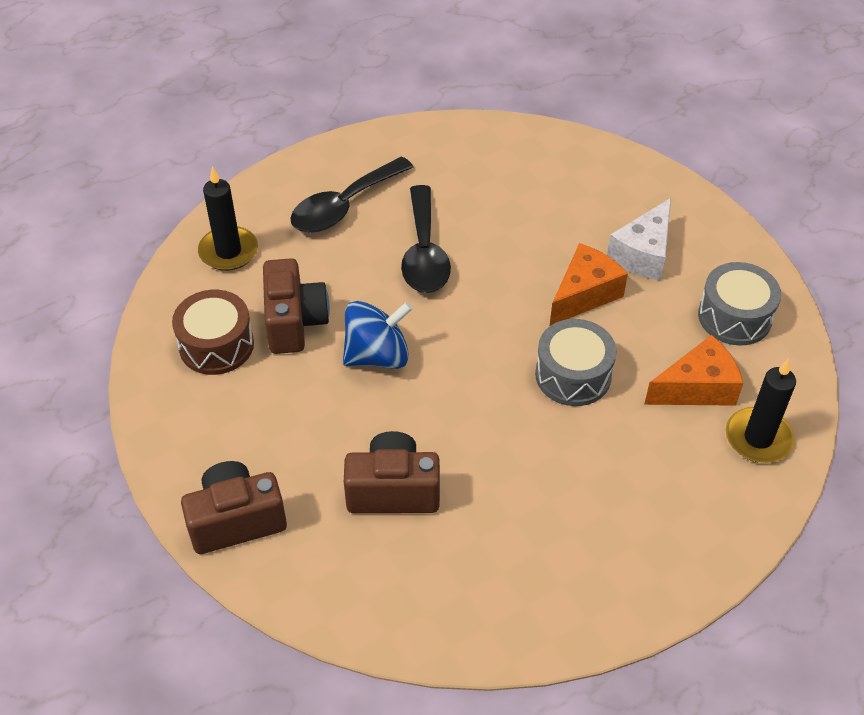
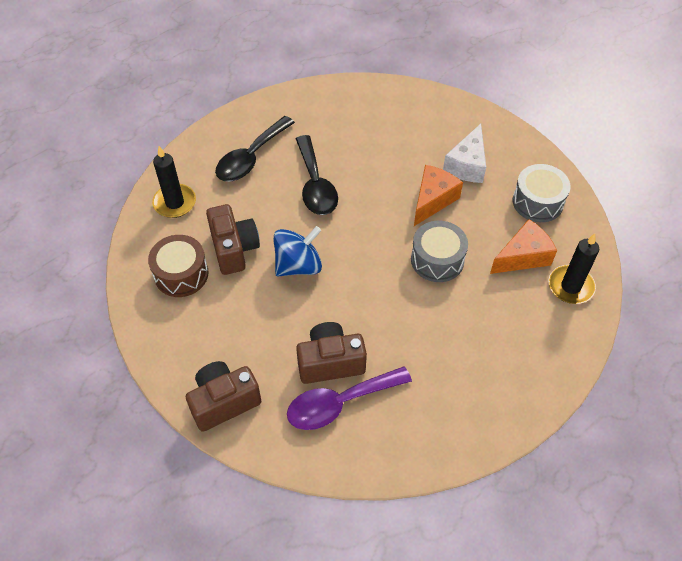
camera: 10 degrees left, 5 degrees up
none -> purple spoon [287,366,412,430]

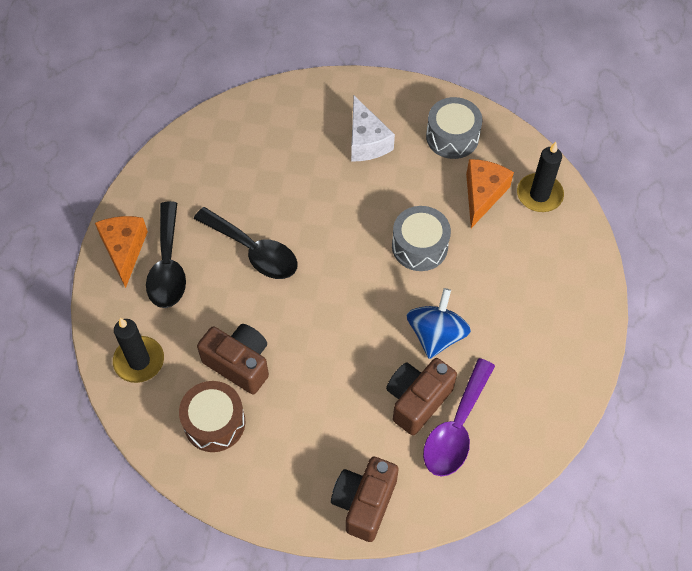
camera: 40 degrees left, 5 degrees up
blue spinning top [273,226,322,276] -> blue spinning top moved to [407,288,471,359]
orange cheese [414,165,463,226] -> orange cheese moved to [95,216,148,288]

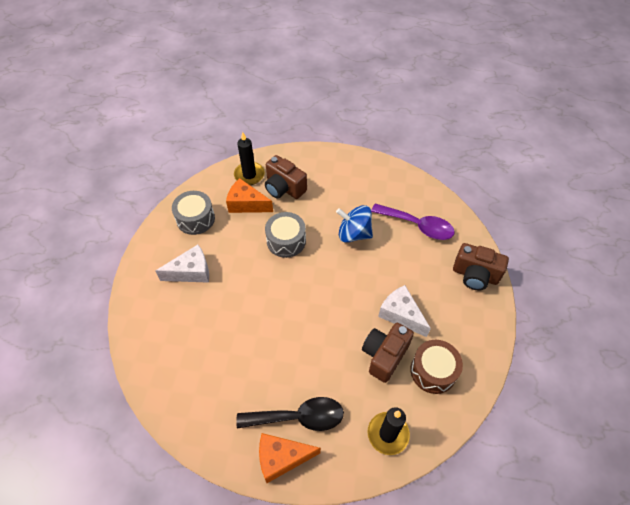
camera: 90 degrees left, 5 degrees down
black spoon [194,207,298,279] -> none
brown camera [386,358,457,435] -> brown camera moved to [265,155,307,199]
none -> white cheese [378,285,431,337]

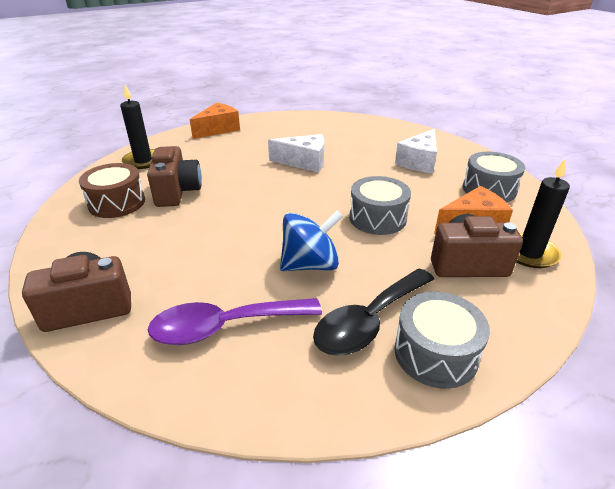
camera: 140 degrees right, 20 degrees down
black spoon [236,397,344,431] -> black spoon moved to [313,269,434,356]
white cheese [378,285,431,337] -> white cheese moved to [268,134,324,172]
none -> grey drum [394,292,490,389]

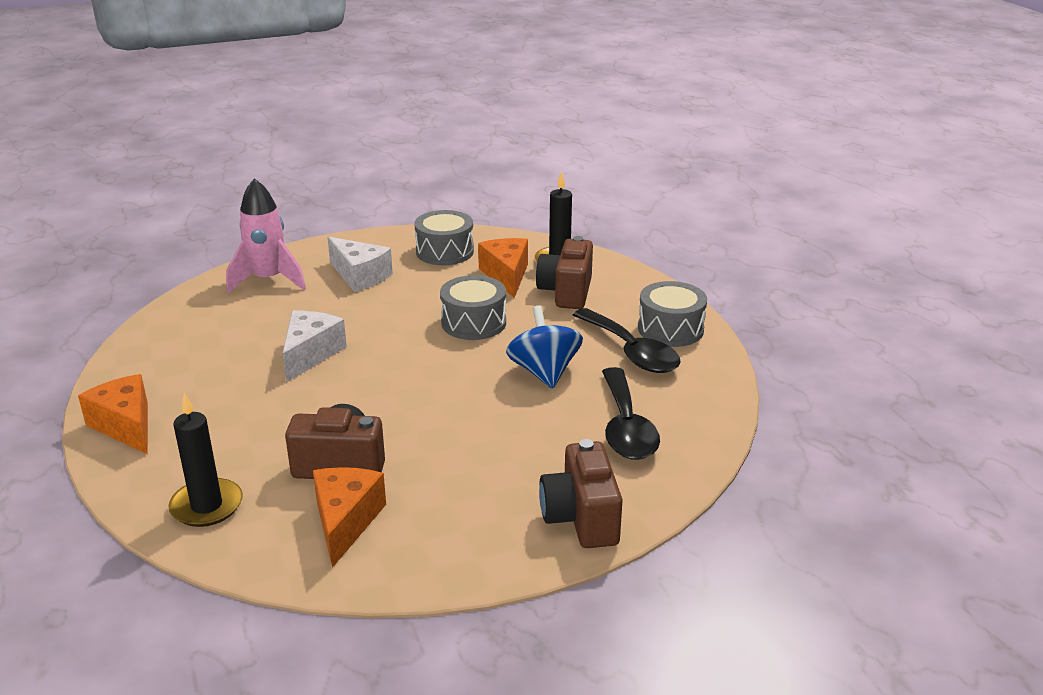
camera: 80 degrees left, 5 degrees down
brown drum [79,163,145,218] -> orange cheese [313,467,386,568]
purple spoon [148,298,322,345] -> black spoon [602,367,660,460]
none -> pink rocket [226,178,306,293]

